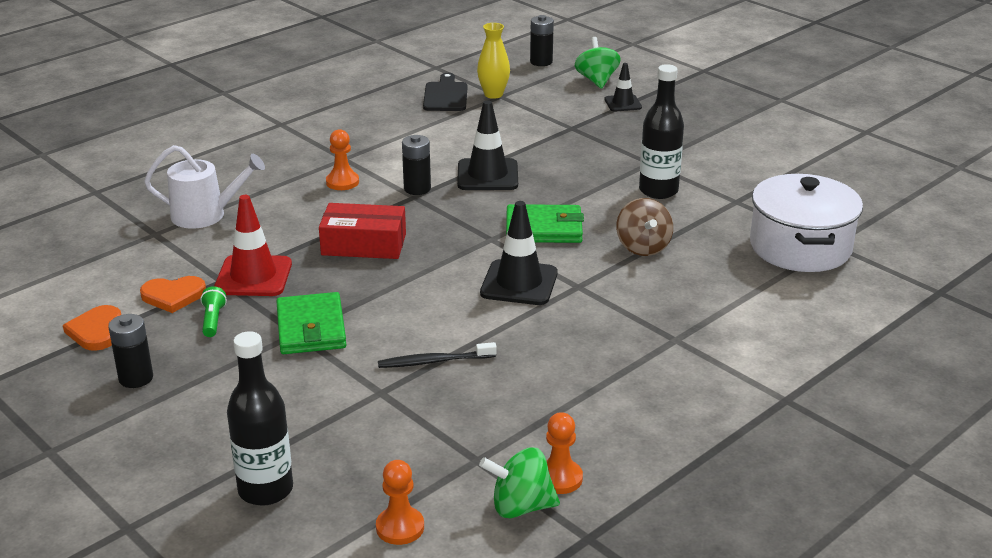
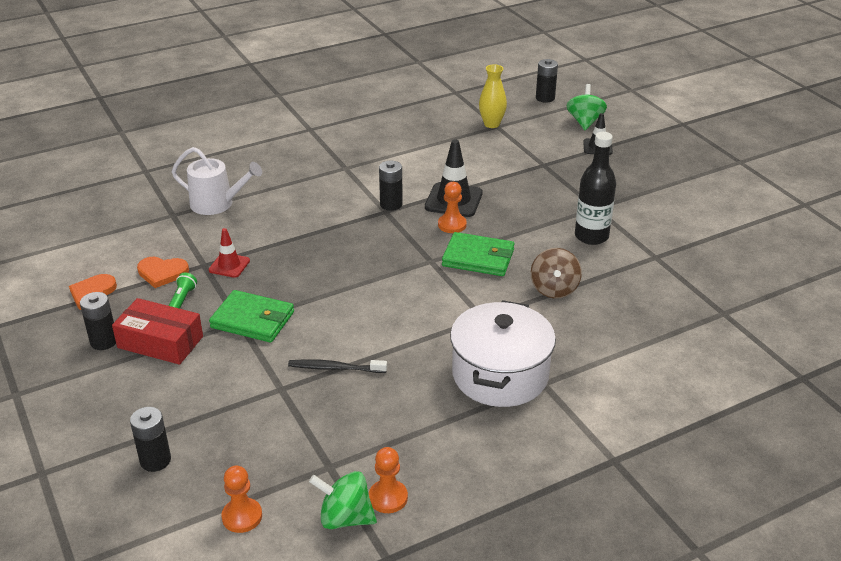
camera: 15 degrees right, 5 degrees up
red traffic cone [214,195,292,296] -> red traffic cone [209,228,250,278], size x0.60
black bottle [227,331,293,506] -> black battery [130,407,171,472]
green wallet [276,292,346,354] -> green wallet turned 75 degrees counterclockwise [209,290,294,343]
red box [319,203,406,259] -> red box moved to [112,298,203,365]
orange pawn [326,129,359,190] -> orange pawn moved to [438,182,467,233]
black cutting board [423,73,467,111] -> none
black traffic cone [480,201,558,305] -> none
white pot [750,174,863,272] -> white pot moved to [450,300,556,407]

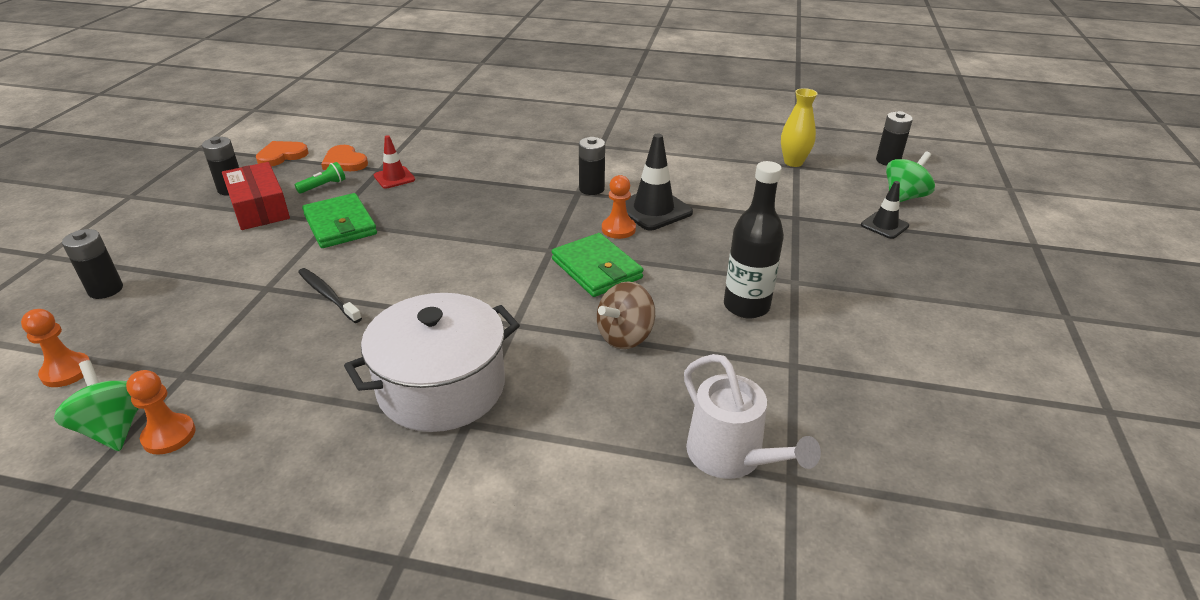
camera: 40 degrees right, 0 degrees up
white watering can [172,147,262,215] -> white watering can moved to [684,354,821,479]

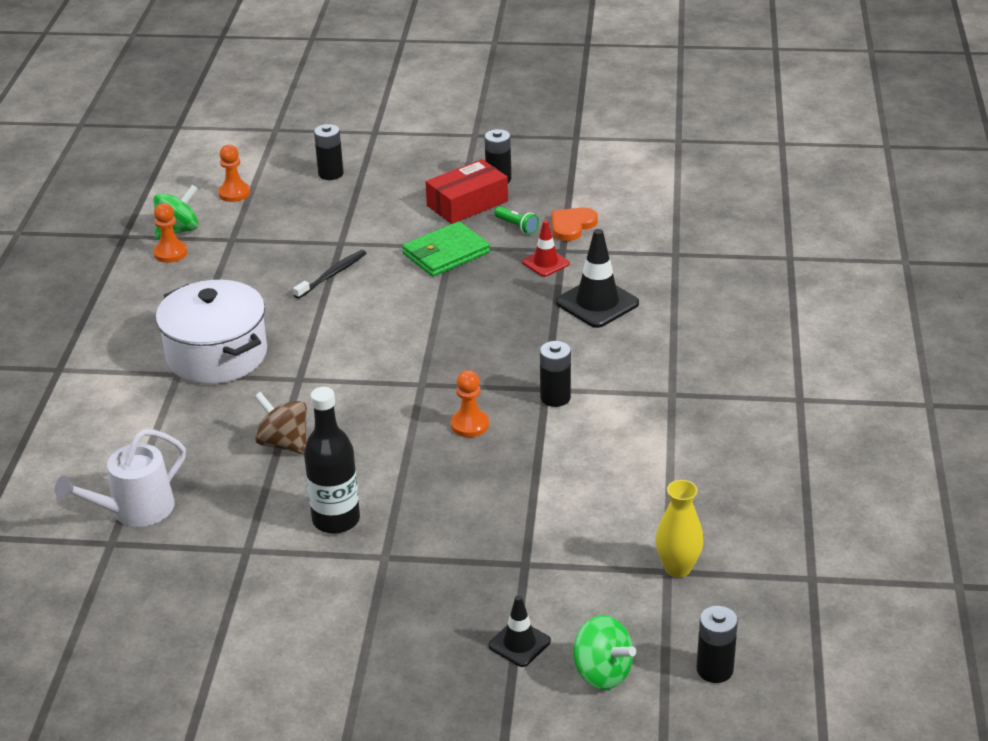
camera: 85 degrees right, 0 degrees up
orange heart [256,141,309,166] -> none
green wallet [552,233,643,297] -> none
black traffic cone [626,134,693,230] -> black traffic cone moved to [556,229,639,328]

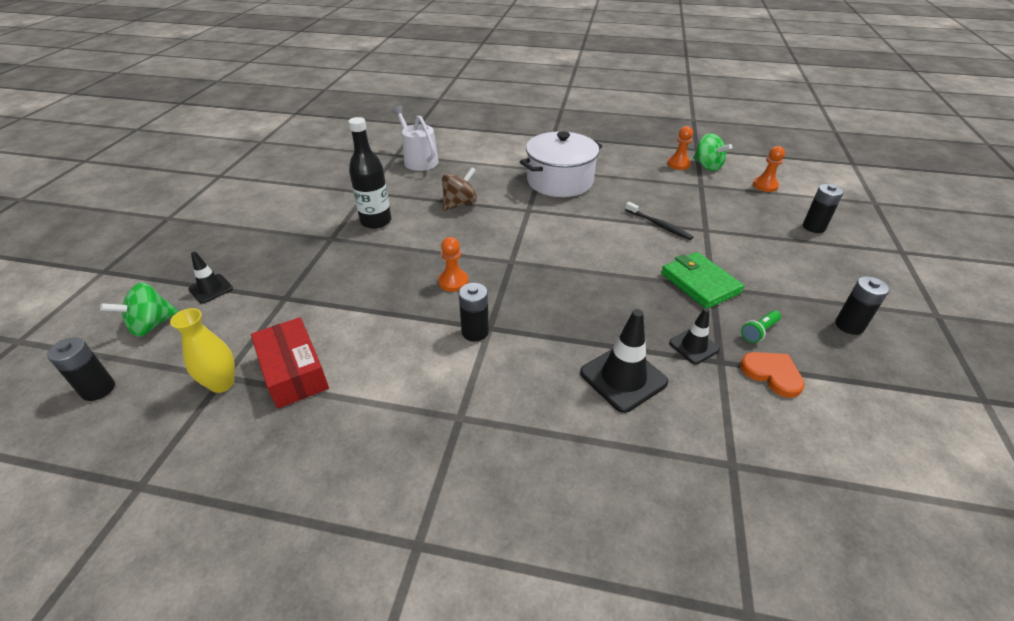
camera: 95 degrees right, 5 degrees up
red box [425,159,508,224] -> red box moved to [251,317,329,409]
red traffic cone [522,220,570,277] -> black traffic cone [669,308,720,364]

